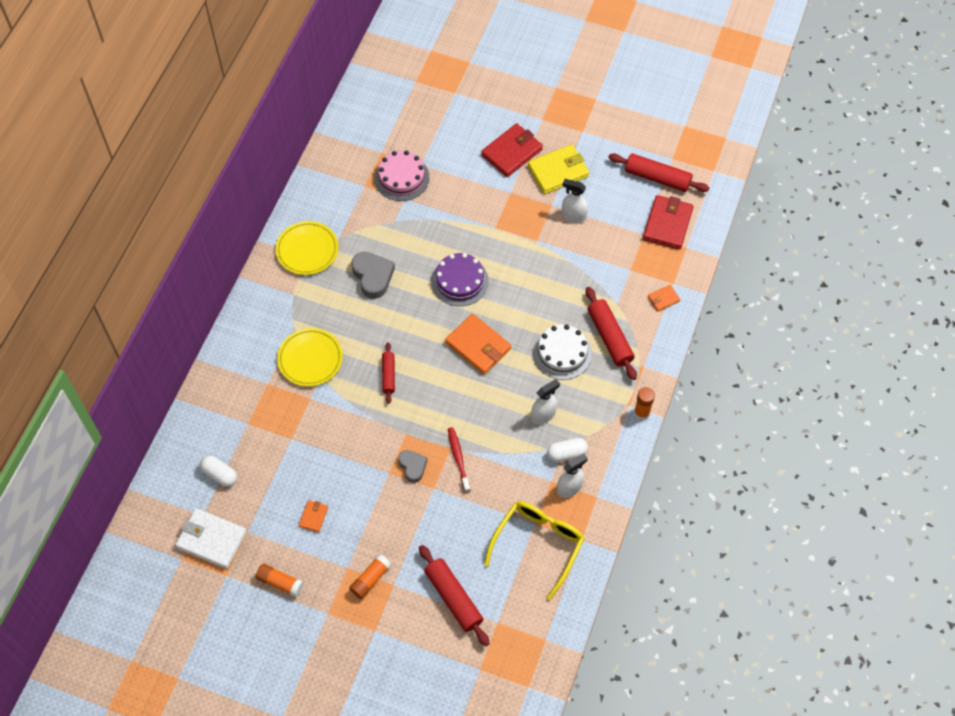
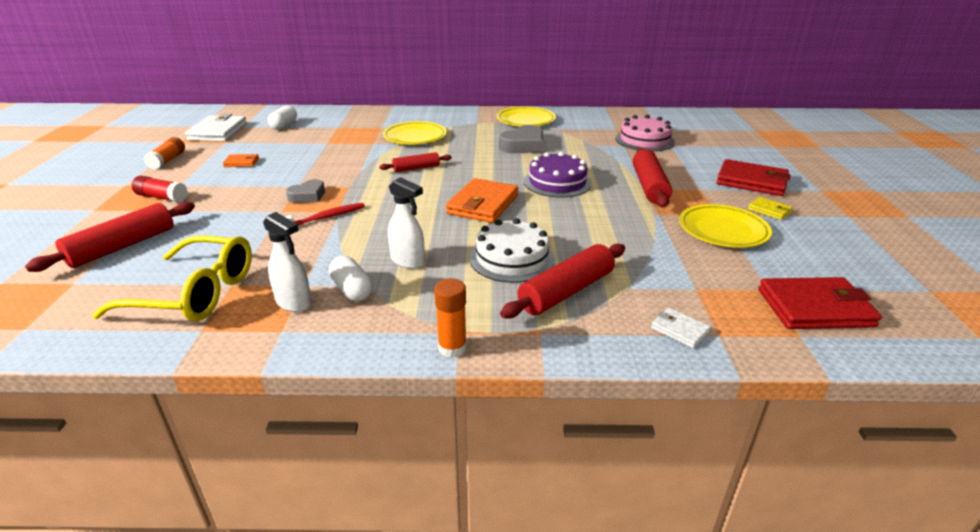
camera: 70 degrees right, 30 degrees down
orange glue stick [349,554,392,599] -> red glue stick [132,176,188,202]
yellow wallet [528,145,589,194] -> yellow wallet [748,197,793,220], size x0.50
white spray bottle [562,179,588,223] -> yellow plate [679,204,772,248]
red rolling pin [608,153,709,192] -> red rolling pin moved to [633,148,672,208]
orange wallet [648,285,680,312] -> white wallet [651,308,711,348]

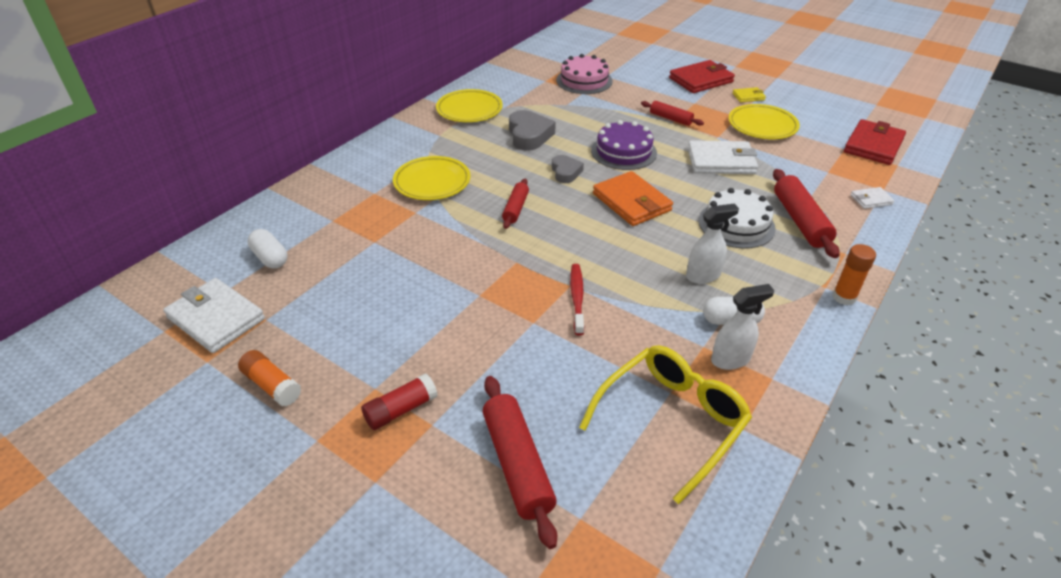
camera: 55 degrees left, 10 degrees up
orange wallet [223,154,259,167] -> none
grey heart [286,179,325,203] -> grey heart moved to [552,155,584,183]
red rolling pin [633,148,672,208] -> red rolling pin [641,101,704,126], size x0.60
none -> white wallet [688,140,758,174]

